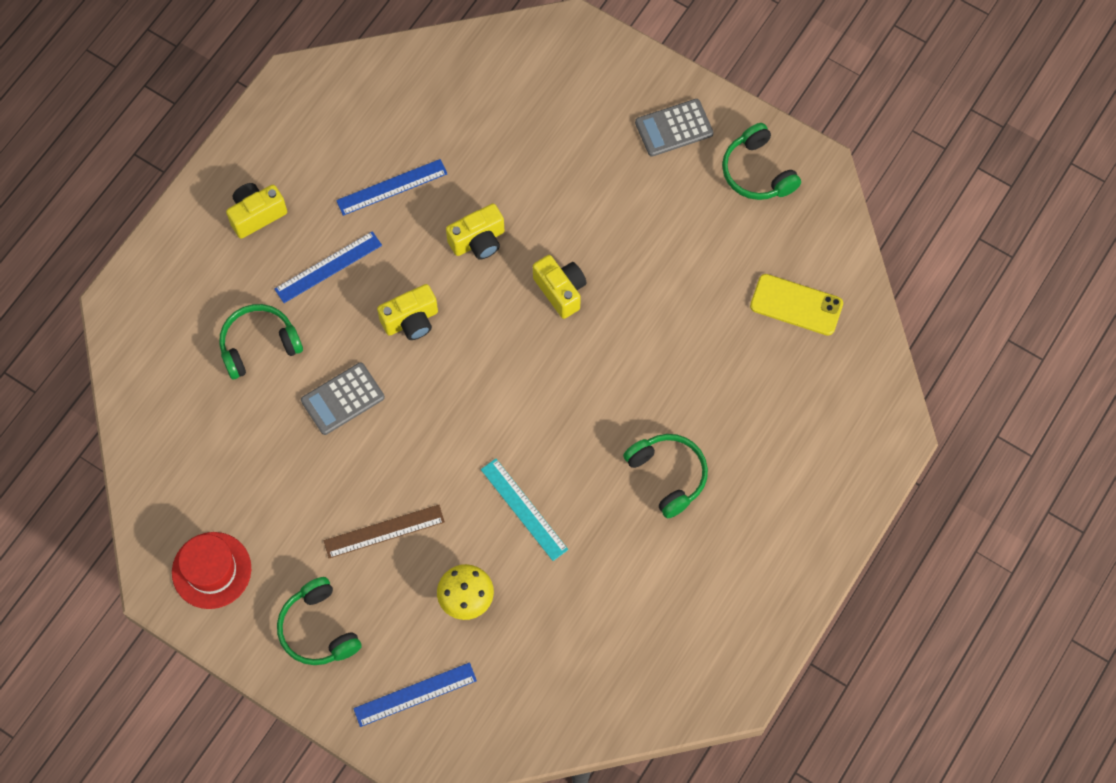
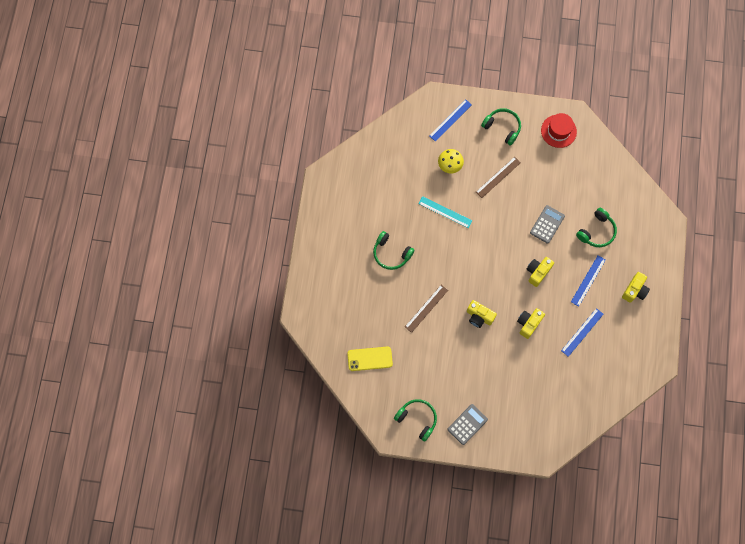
camera: 155 degrees right, 5 degrees up
none -> brown ruler [405,285,448,333]

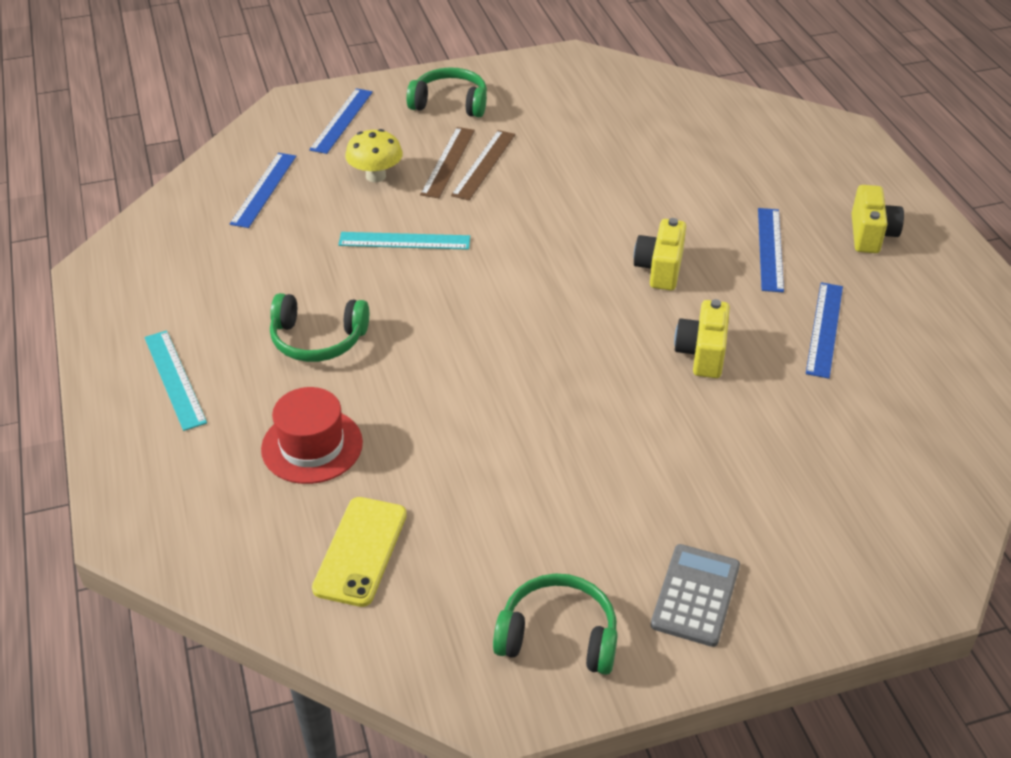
camera: 25 degrees left, 30 degrees down
yellow phone [347,347,393,371] -> yellow phone turned 45 degrees counterclockwise [312,497,407,607]
brown ruler [405,285,448,333] -> brown ruler moved to [420,127,475,198]
yellow camera [467,300,497,328] -> none
grey calculator [530,205,565,244] -> none
red hat [541,113,577,148] -> red hat moved to [261,387,363,484]
green headphones [576,208,617,247] -> none
none -> turquoise ruler [144,330,207,431]
none -> blue ruler [230,153,296,228]

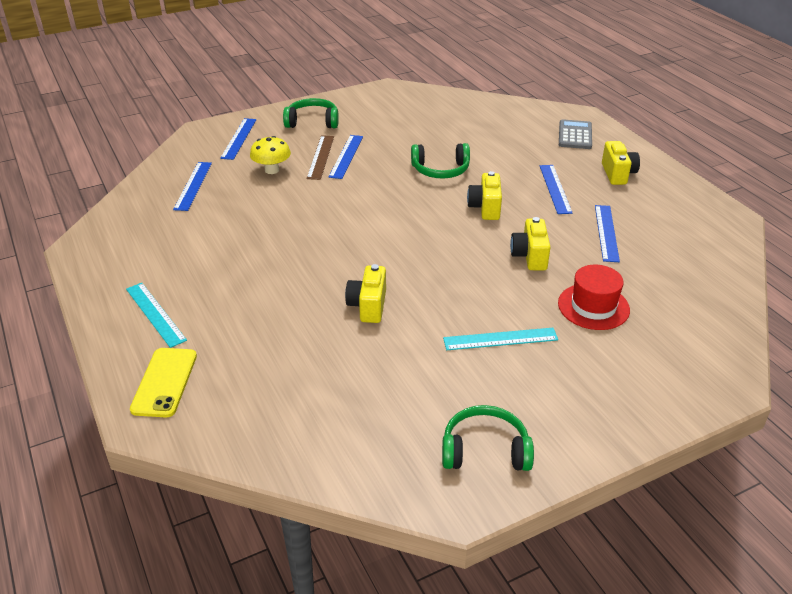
camera: 10 degrees left, 5 degrees down
red hat [261,387,363,484] -> red hat moved to [558,265,630,330]
green headphones [270,293,369,362] -> green headphones moved to [411,143,470,179]
yellow phone [312,497,407,607] -> yellow phone moved to [130,348,197,417]
turquoise ruler [338,232,470,250] -> turquoise ruler moved to [443,328,558,350]
brown ruler [451,130,516,200] -> blue ruler [329,135,363,179]
grey calculator [651,544,740,647] -> grey calculator moved to [559,119,592,149]
none -> yellow camera [345,264,386,323]

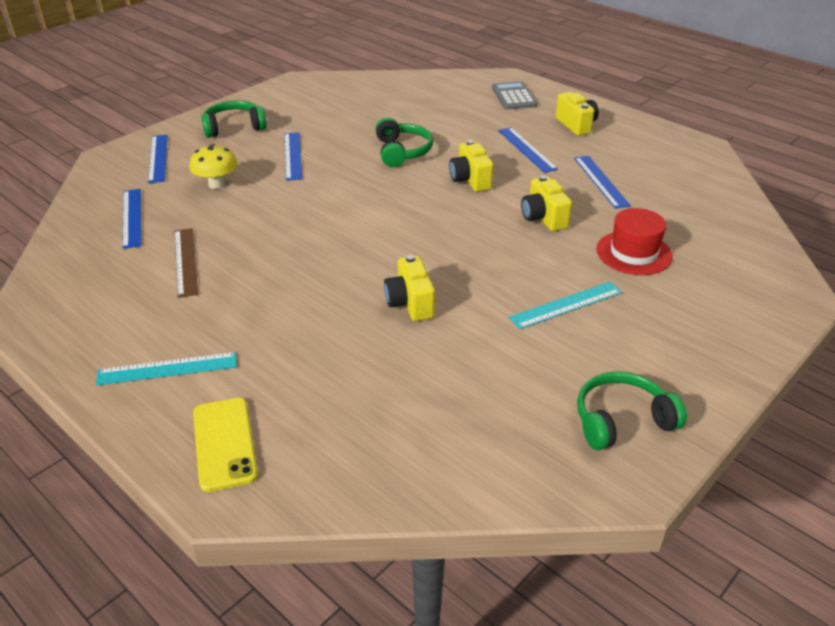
camera: 20 degrees left, 0 degrees up
turquoise ruler [126,283,187,348] -> turquoise ruler turned 45 degrees counterclockwise [96,352,237,385]
brown ruler [307,135,334,180] -> brown ruler moved to [174,228,198,298]
green headphones [411,143,470,179] -> green headphones turned 75 degrees counterclockwise [375,117,433,167]

